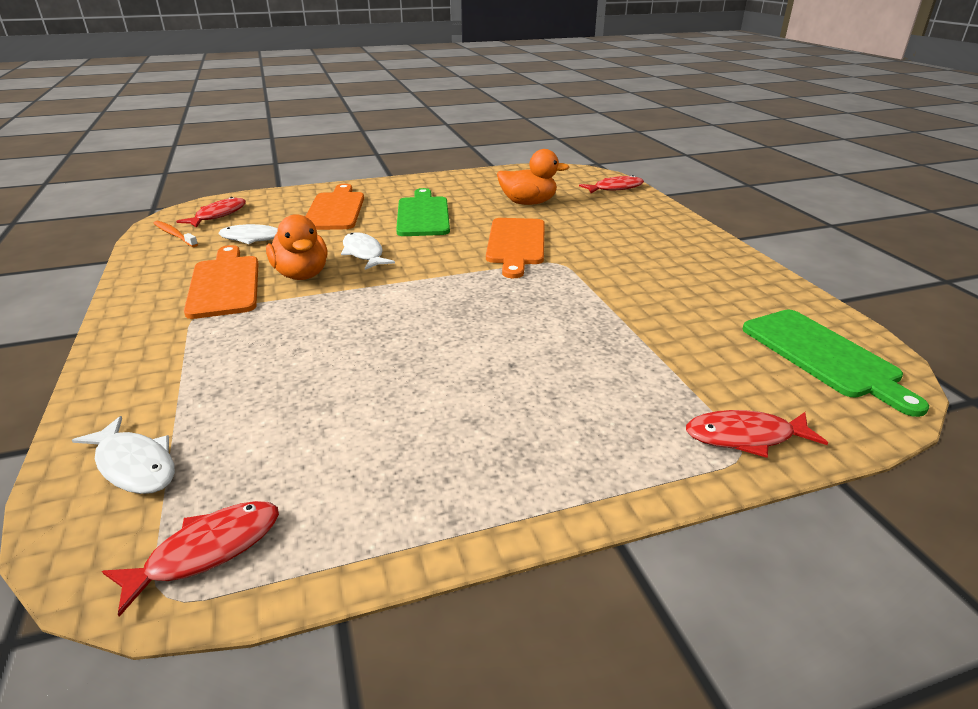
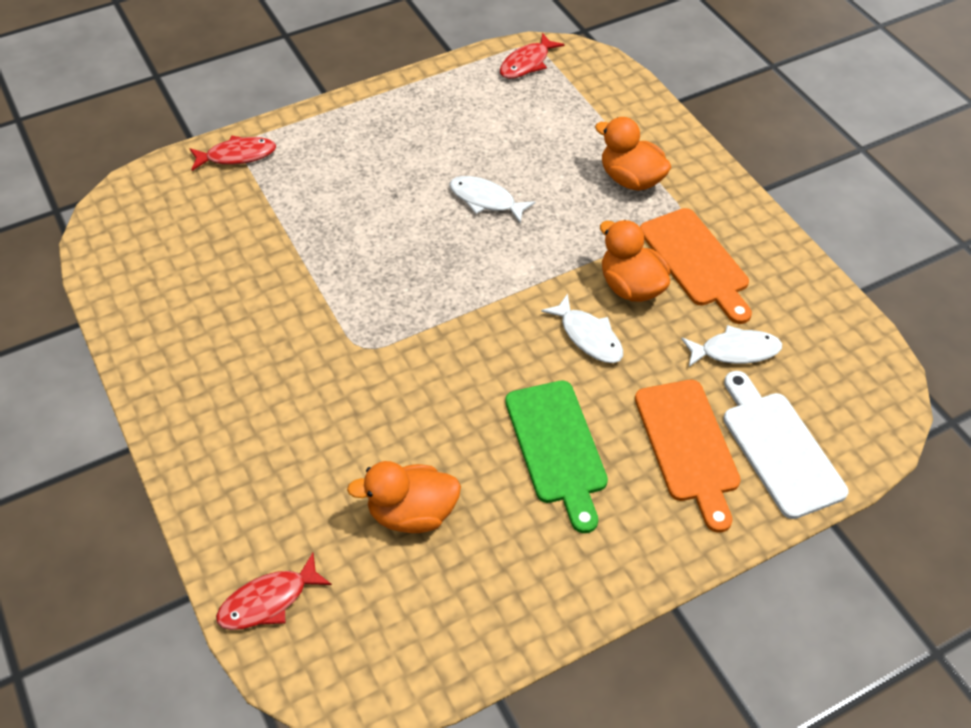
camera: 170 degrees right, 20 degrees up
white fish [72,416,175,494] -> white fish moved to [449,176,536,223]
orange toothbrush [153,221,198,247] -> none
red fish [176,197,246,228] -> none
orange cutting board [486,218,545,278] -> none
green cutting board [742,310,929,417] -> none
none -> orange duck [595,117,671,191]
none -> white cutting board [723,371,848,519]

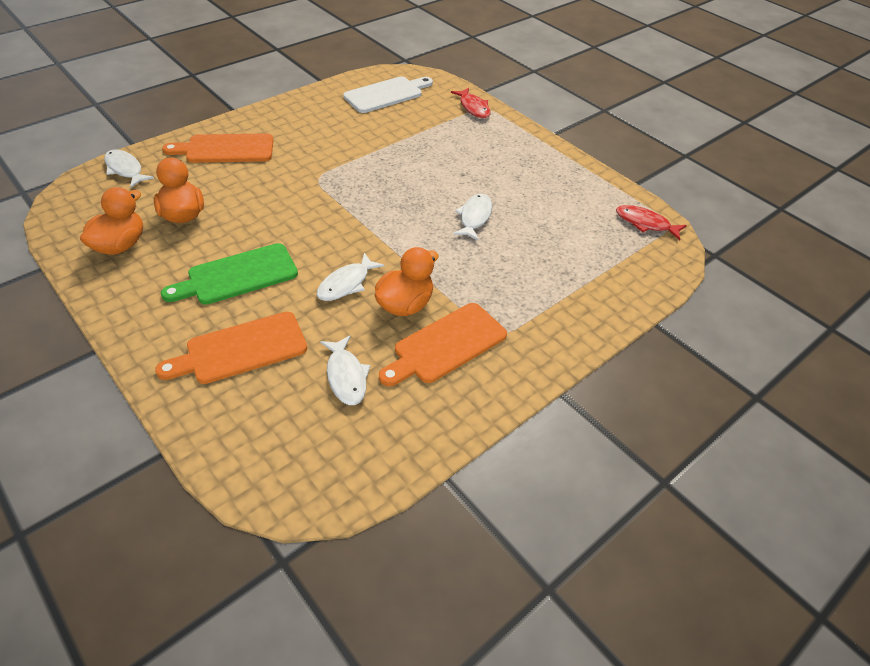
camera: 75 degrees right, 5 degrees down
red fish [216,553,332,630] -> white fish [104,149,154,188]
orange duck [595,117,671,191] -> orange duck moved to [80,187,143,255]
white cutting board [723,371,848,519] -> white cutting board moved to [343,77,433,113]
none -> orange cutting board [162,133,274,163]

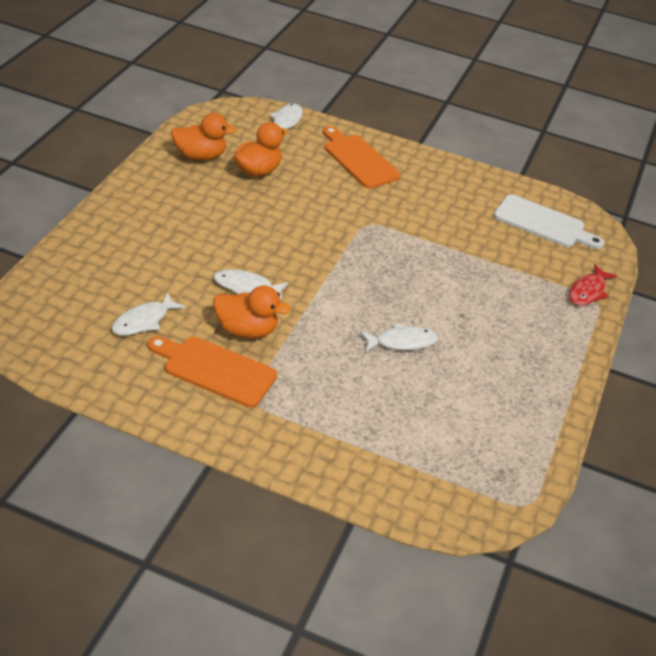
camera: 60 degrees right, 5 degrees down
orange cutting board [155,312,307,384] -> none
green cutting board [161,243,298,305] -> none
red fish [616,205,687,240] -> none

